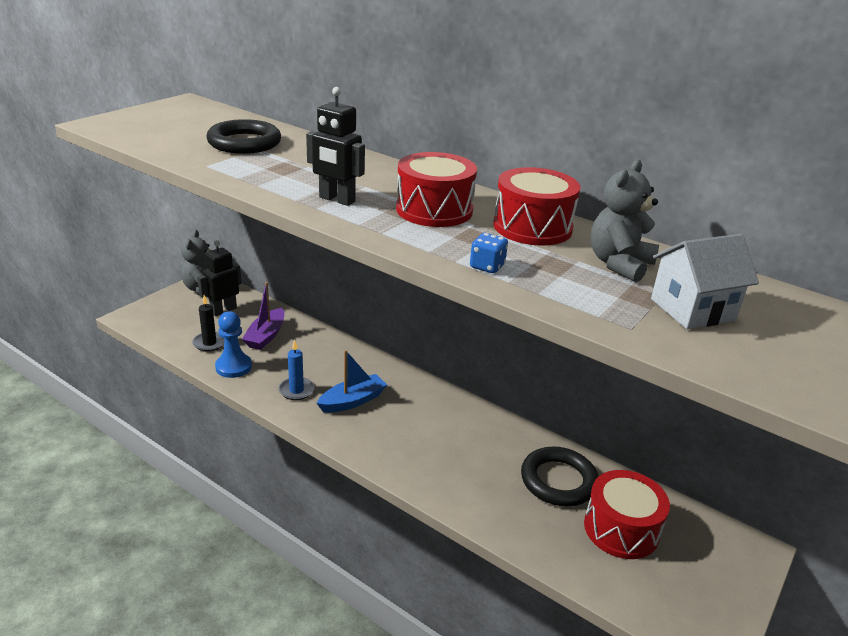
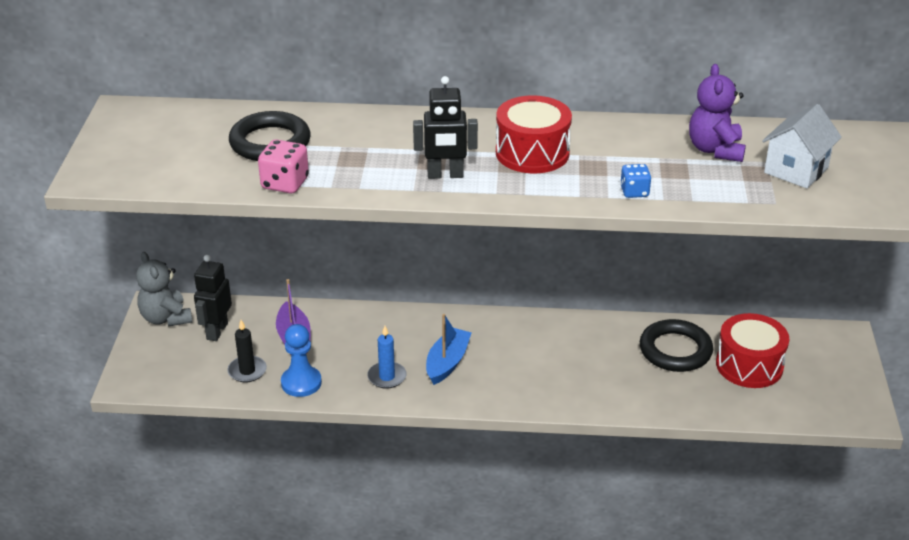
camera: 30 degrees left, 5 degrees up
red drum [493,167,581,246] -> none
grey teddy bear [591,160,659,282] -> purple teddy bear [689,64,746,162]
none -> pink dice [258,139,309,194]

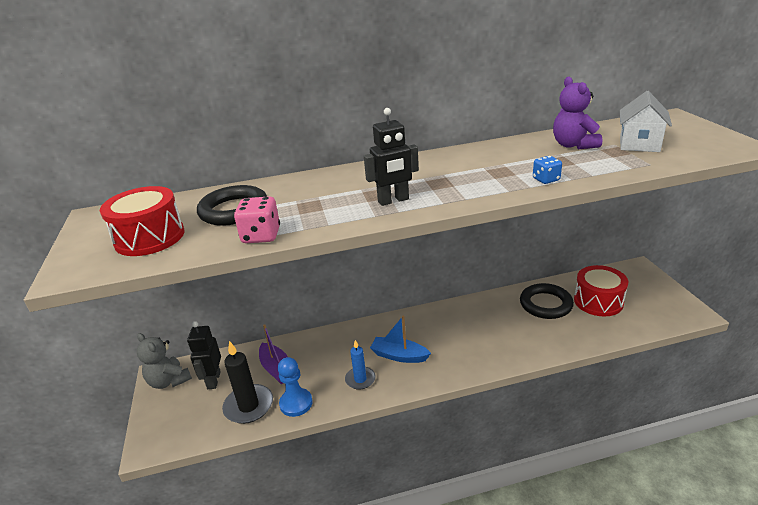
camera: 15 degrees left, 5 degrees down
black candle [227,320,267,382] -> black candle [222,341,273,424], size x1.58
blue boat [426,314,471,385] -> blue boat turned 75 degrees counterclockwise [370,315,431,363]
red drum [496,95,572,173] -> red drum moved to [100,186,185,256]

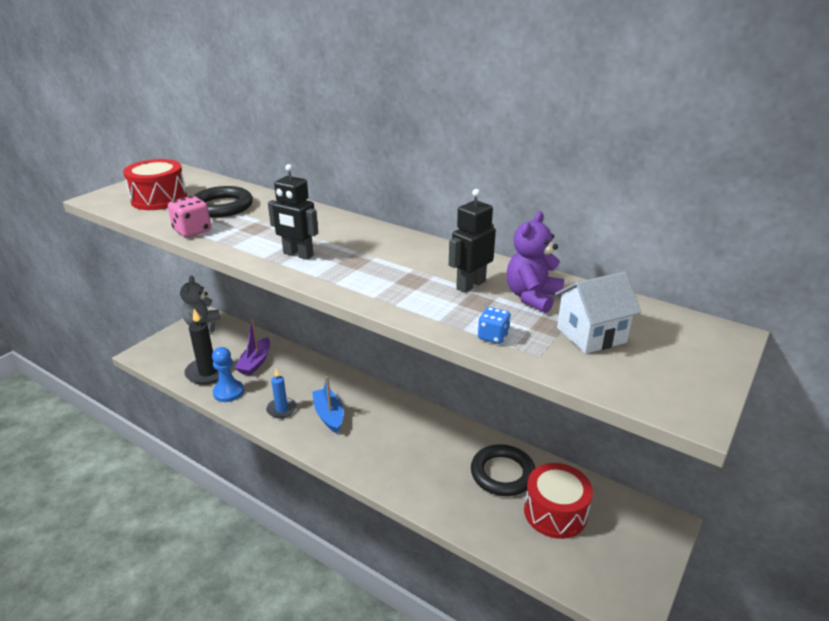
camera: 45 degrees right, 0 degrees up
black robot [187,321,221,389] -> black robot moved to [449,189,496,293]
blue dice [533,156,562,184] -> blue dice moved to [478,307,511,344]

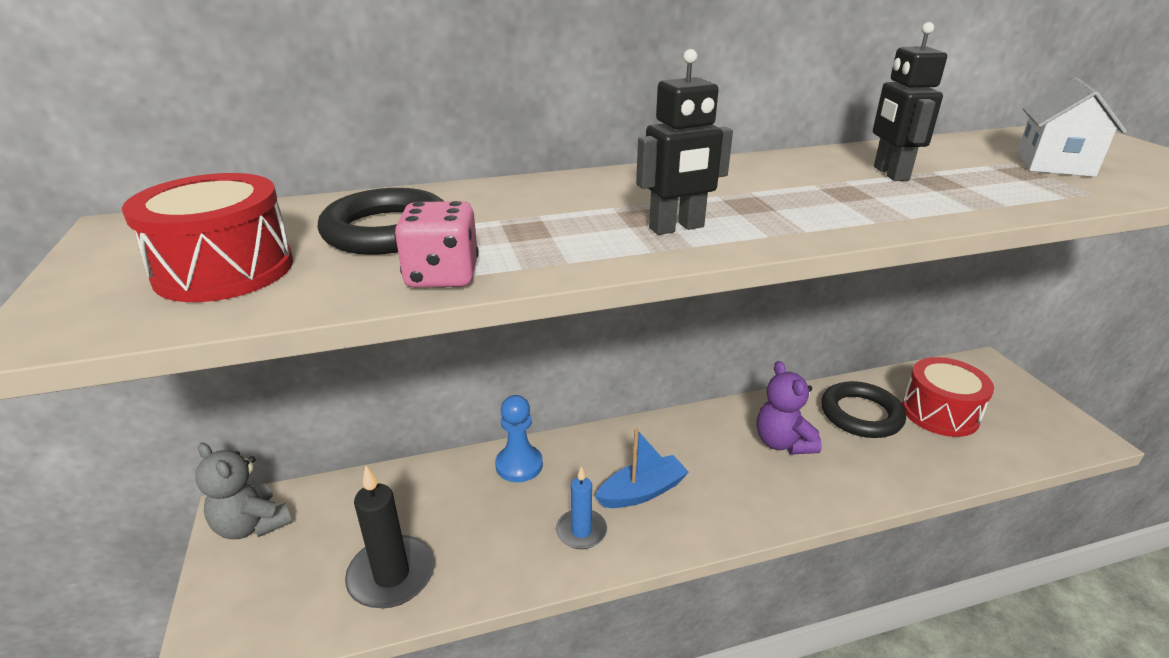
camera: 50 degrees left, 0 degrees up
blue pawn [212,347,244,402] -> blue pawn moved to [495,395,543,482]
purple boat [235,318,270,376] -> none
blue boat [312,376,344,433] -> blue boat turned 135 degrees clockwise [595,428,689,508]
blue dice [478,307,511,344] -> none
purple teddy bear [507,211,564,313] -> purple teddy bear moved to [757,361,822,455]

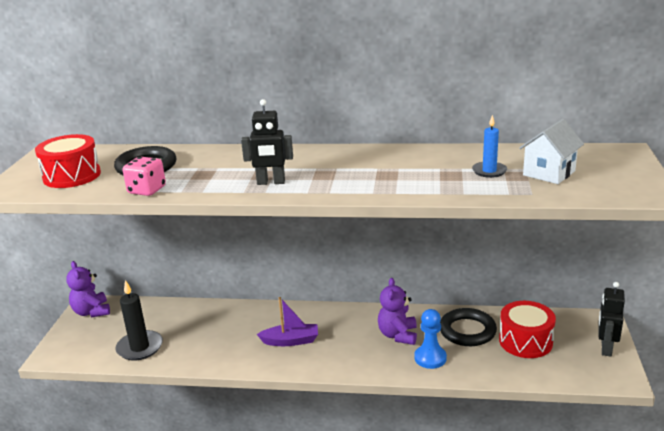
camera: 25 degrees right, 5 degrees down
grey teddy bear [195,443,292,539] -> purple teddy bear [66,261,110,317]
blue pawn [495,395,543,482] -> blue pawn moved to [415,309,447,369]
blue candle [556,466,607,549] -> blue candle moved to [472,115,507,178]
blue boat [595,428,689,508] -> purple boat [257,297,318,346]
black robot [873,22,947,181] -> black robot moved to [598,282,625,357]

